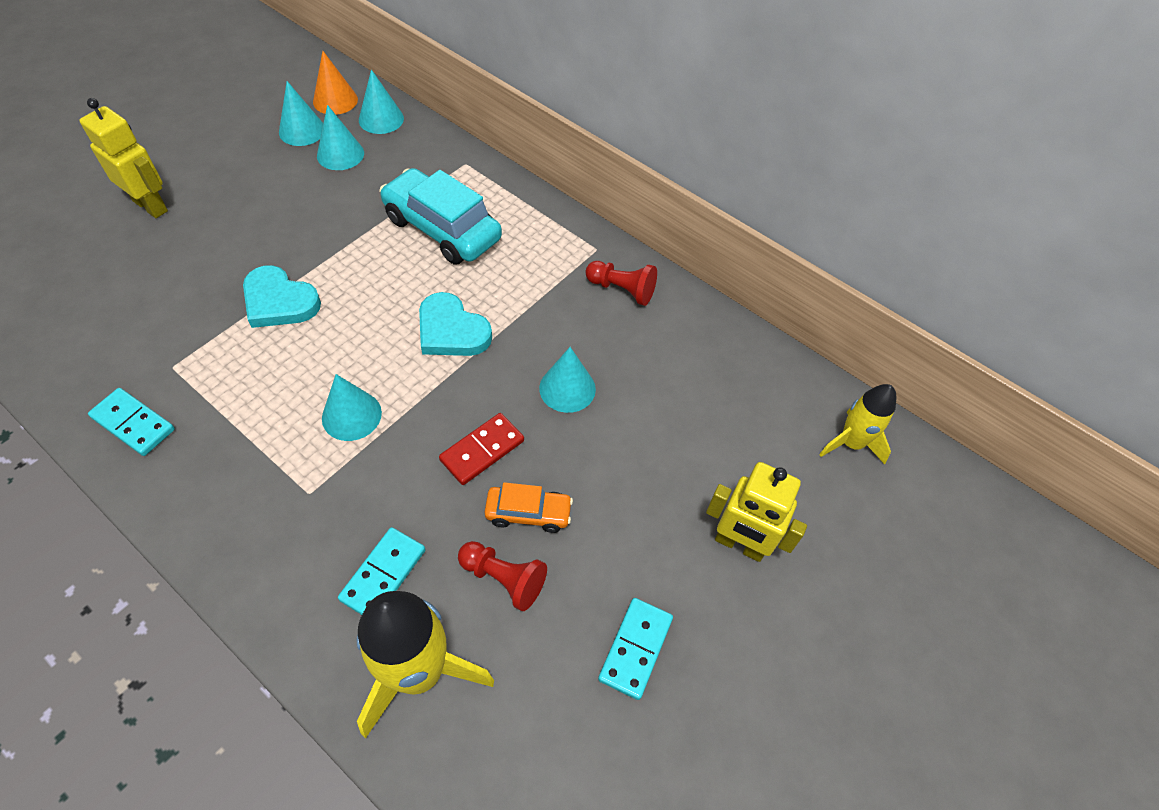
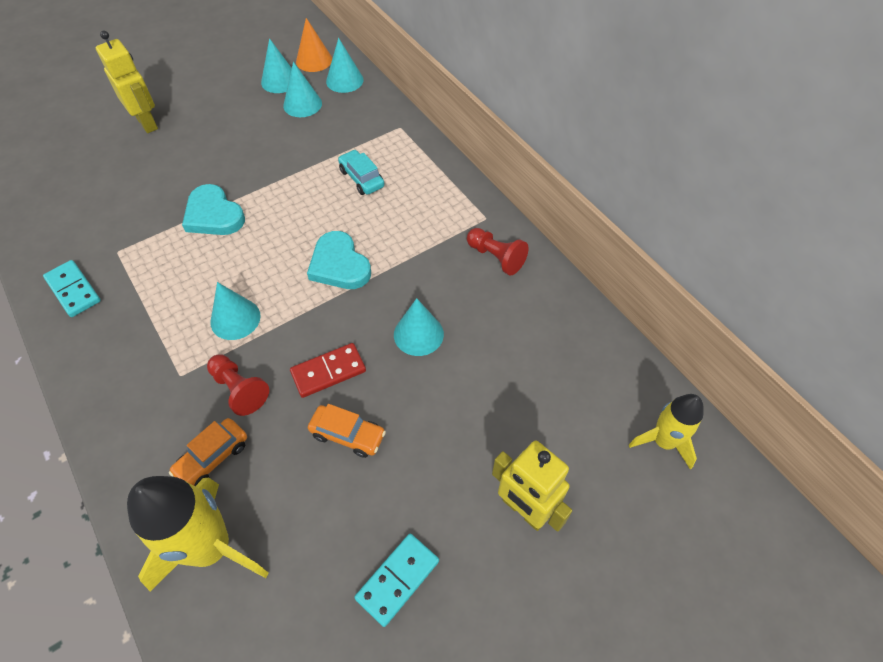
camera: 20 degrees right, 0 degrees up
turquoise domino [338,527,426,615] -> orange car [169,418,247,486]
turquoise car [379,168,502,265] -> turquoise car [338,150,384,195], size x0.53
red pawn [458,541,547,611] -> red pawn moved to [207,354,269,416]

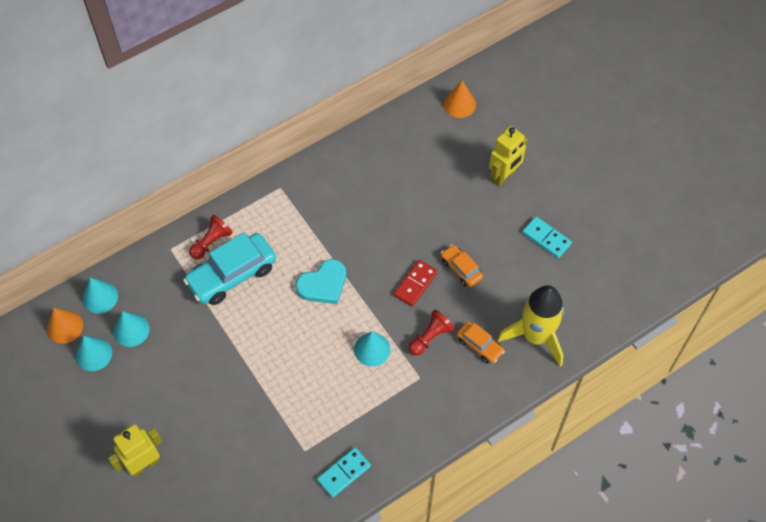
camera: 90 degrees left, 5 degrees up
turquoise heart [182,184,245,235] -> none
red domino [290,343,366,398] -> red domino turned 60 degrees clockwise [394,260,438,307]
orange car [308,404,386,458] -> orange car turned 60 degrees counterclockwise [441,244,483,287]
turquoise car [338,150,384,195] -> turquoise car [183,233,276,305], size x1.90
turquoise cone [394,298,444,356] -> none
red pawn [467,228,529,275] -> red pawn moved to [189,215,233,259]
yellow rocket [629,394,704,470] -> orange cone [444,80,476,118]

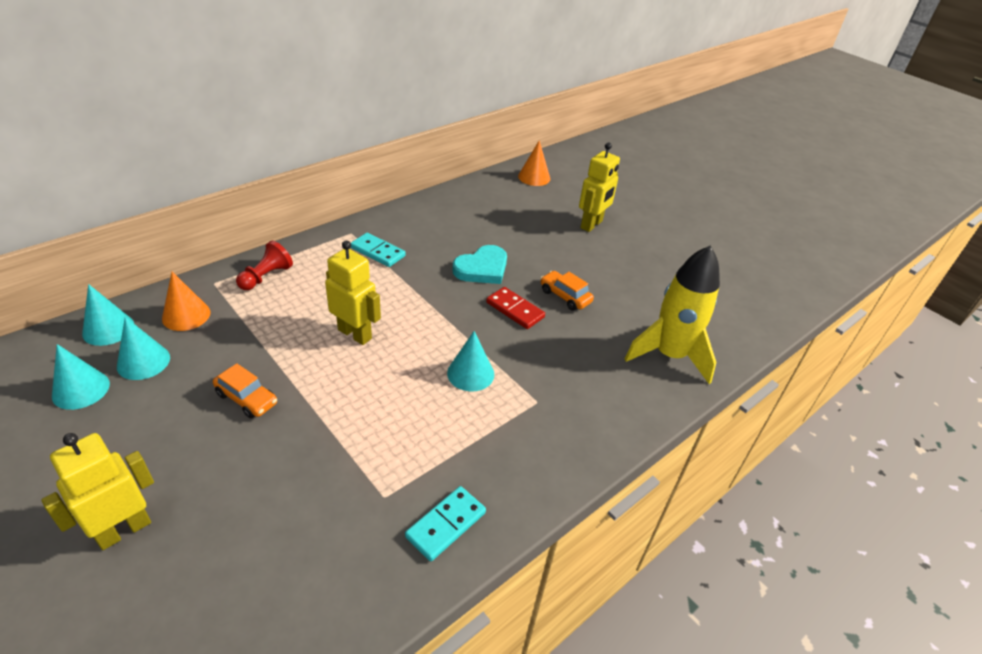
camera: 10 degrees left, 20 degrees down
orange cone [47,308,83,344] -> orange cone moved to [162,272,210,331]
turquoise car [183,233,276,305] -> none
turquoise heart [296,259,346,304] -> turquoise heart moved to [453,245,507,284]
red domino [394,260,438,307] -> red domino turned 75 degrees counterclockwise [486,287,545,329]
red pawn [409,310,454,356] -> none
orange car [457,322,505,363] -> orange car moved to [213,363,277,418]
turquoise domino [522,216,572,258] -> turquoise domino moved to [351,233,406,267]
none -> yellow robot [325,241,381,345]

